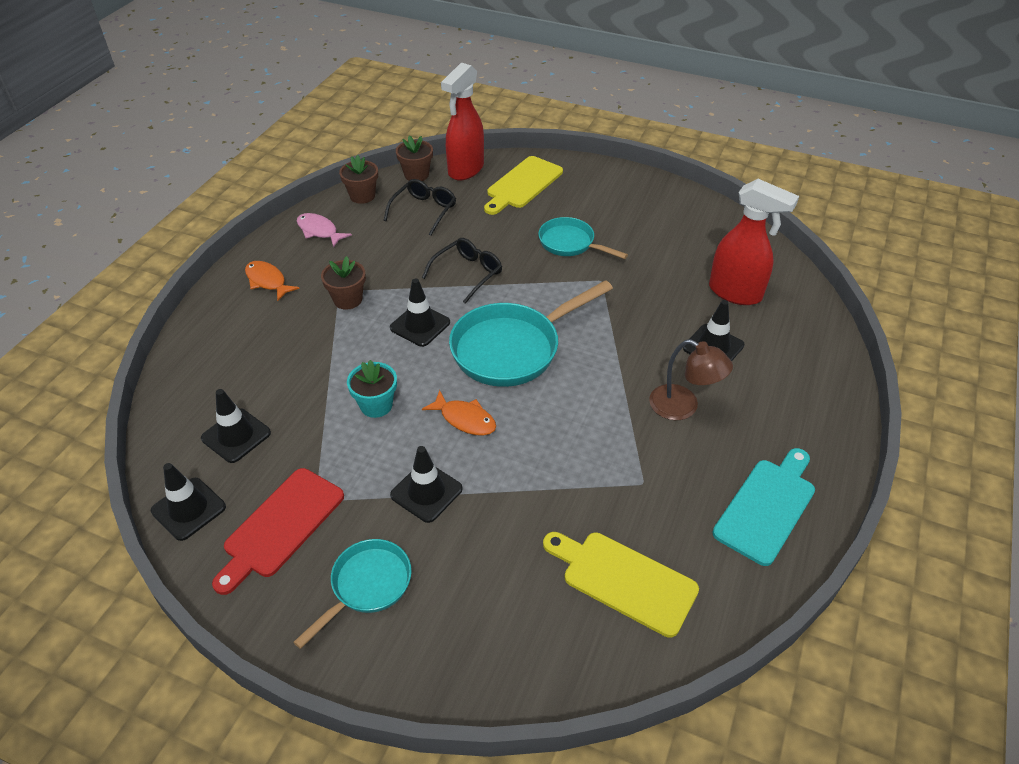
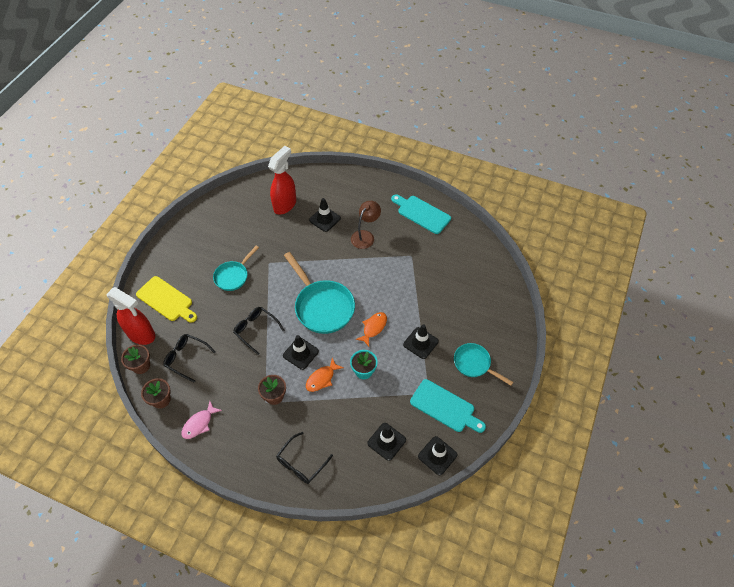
camera: 90 degrees left, 10 degrees up
red cutting board [212,468,344,595] -> turquoise cutting board [410,379,486,433]
orange fish [245,261,300,301] -> orange fish moved to [306,358,344,392]
yellow cutting board [543,532,699,638] -> none
none -> black glasses [276,432,333,484]

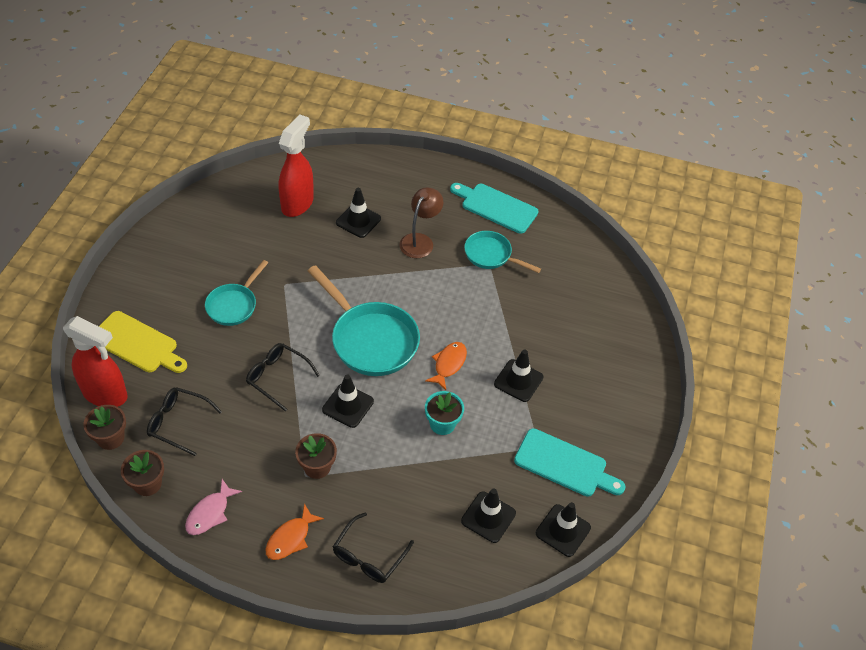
camera: 10 degrees left, 5 degrees down
orange fish [306,358,344,392] -> orange fish moved to [265,504,324,560]
turquoise pan [454,343,513,386] -> turquoise pan moved to [464,231,541,273]

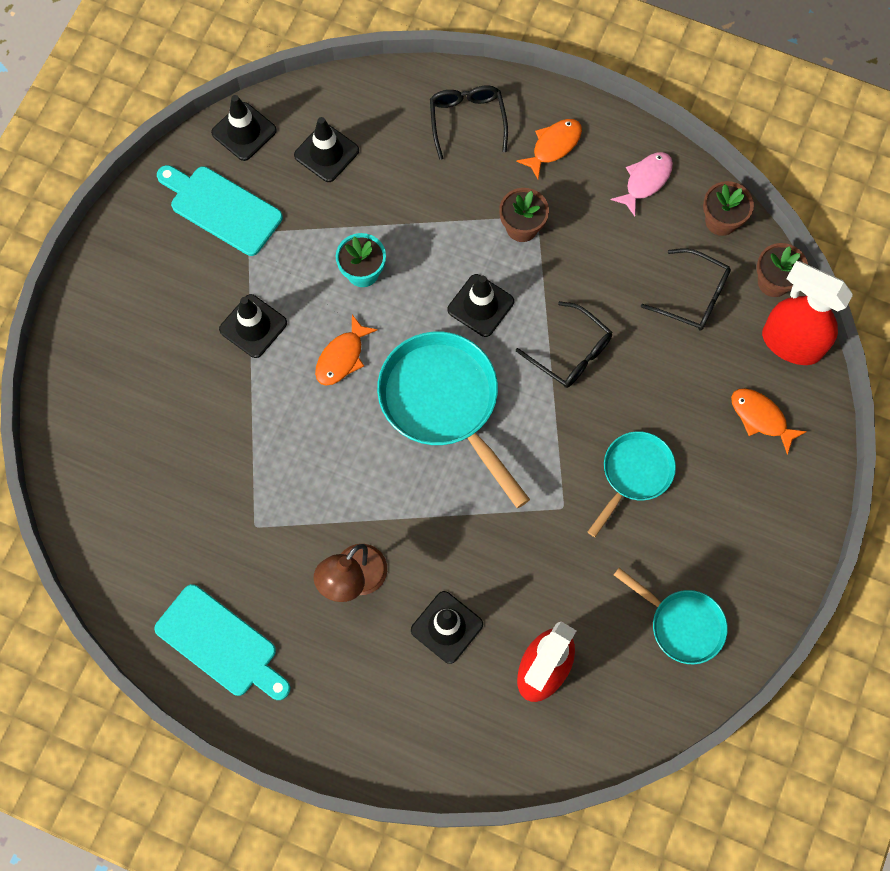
camera: 170 degrees left, 20 degrees up
yellow cutting board [99,311,187,373] -> orange fish [731,388,807,455]
black glasses [333,512,414,583] -> black glasses turned 45 degrees counterclockwise [430,85,508,160]
turquoise pan [464,231,541,273] -> turquoise pan moved to [614,568,728,664]

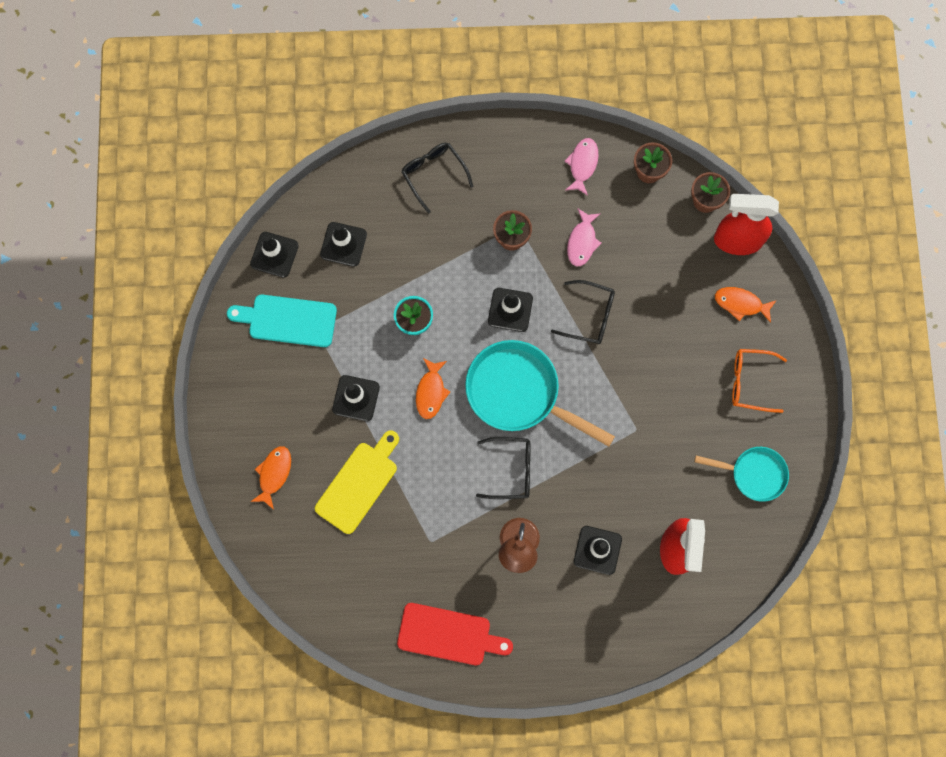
camera: 25 degrees left, 5 degrees up
turquoise cutting board [154,584,290,700] -> red cutting board [397,603,513,665]
orange fish [516,119,582,179] -> orange fish moved to [250,446,291,510]
turquoise pan [588,431,676,537] -> none
black glasses [641,248,731,331] -> black glasses moved to [476,437,530,499]
none -> yellow cutting board [315,430,399,534]
none -> pink fish [567,209,601,266]
none -> orange glasses [732,349,787,413]

